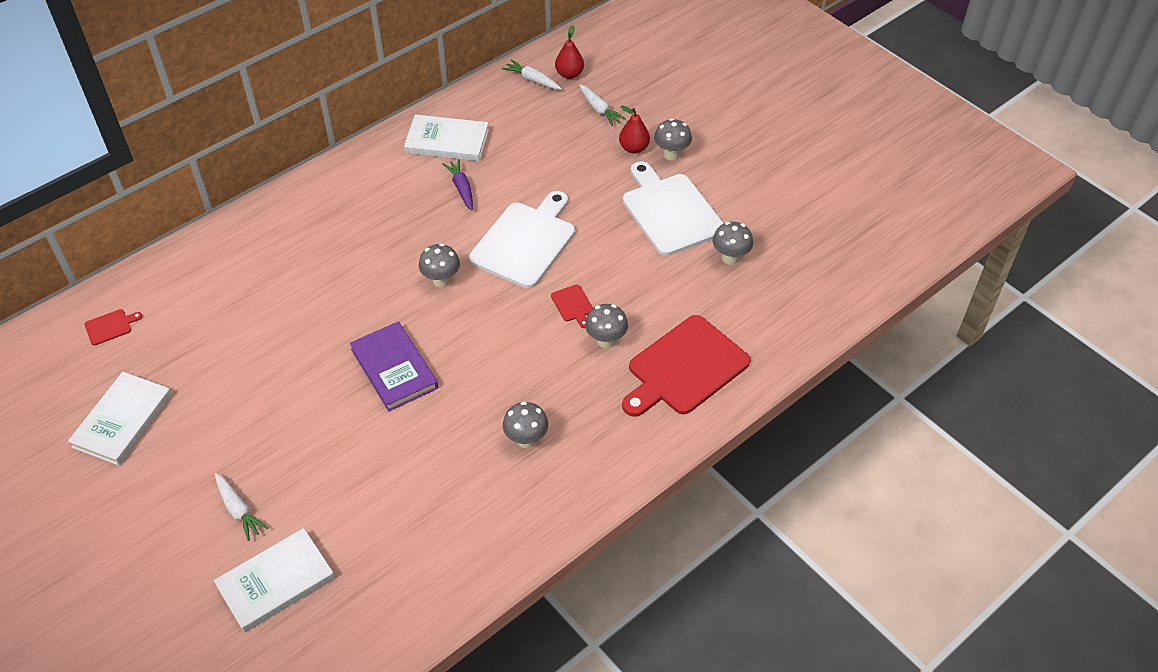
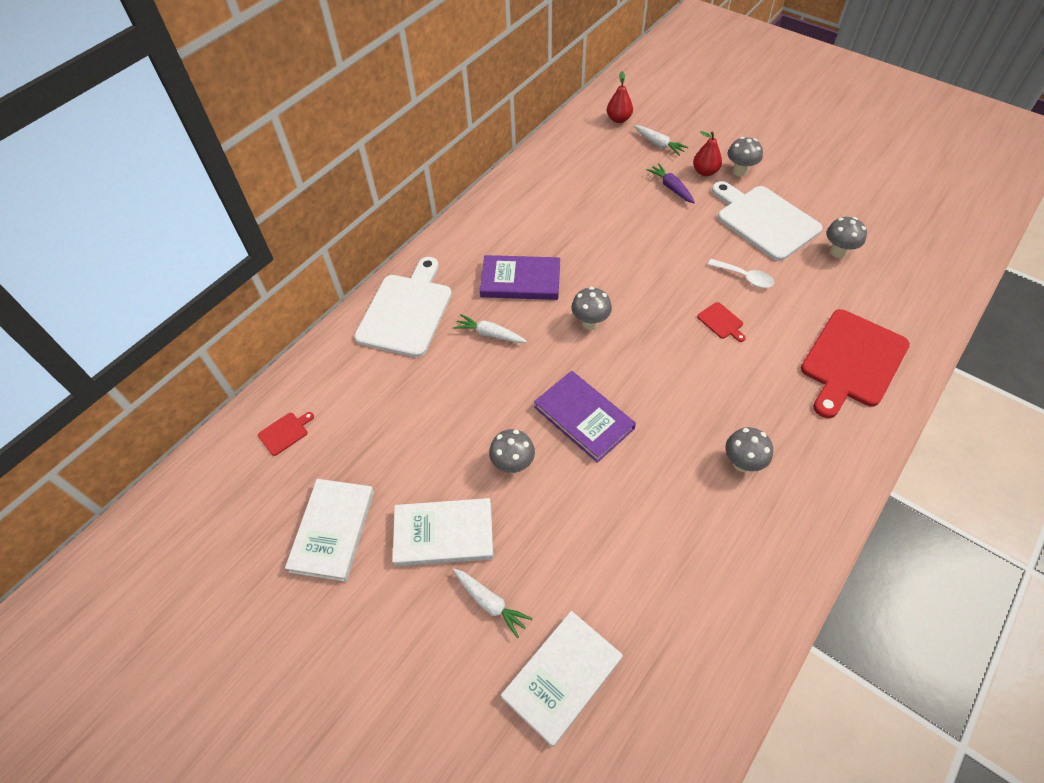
camera: 10 degrees left, 5 degrees up
white book [404,114,489,161] -> white book moved to [393,498,493,566]
purple carrot [442,159,473,211] -> purple carrot moved to [647,163,695,203]
white cutting board [469,191,575,288] -> white cutting board moved to [354,257,452,357]
white carrot [502,59,562,89] -> white carrot moved to [453,314,527,343]
grey mushroom [585,304,628,348] -> grey mushroom moved to [489,429,535,474]
none -> purple book [480,255,560,300]
none -> white spoon [708,259,774,288]

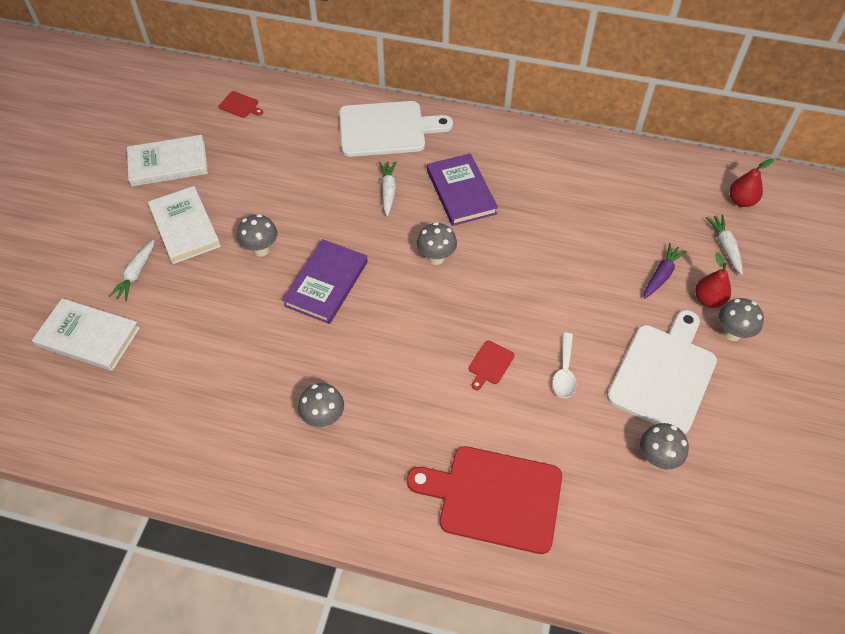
camera: 65 degrees right, 0 degrees up
white carrot [634,125,688,156] -> white carrot turned 150 degrees clockwise [706,215,743,275]

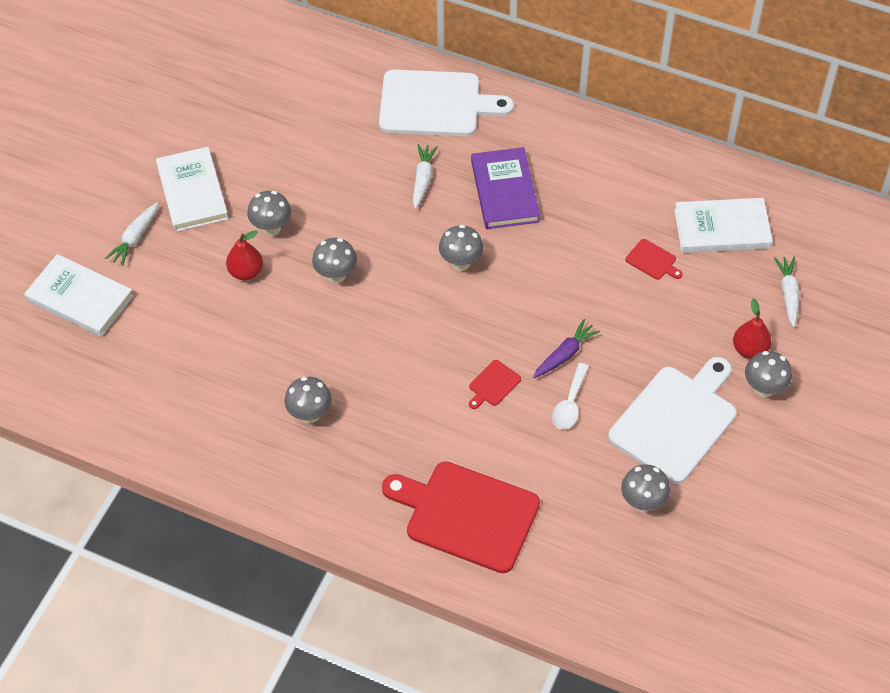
camera: 10 degrees right, 0 degrees up
white book [127,135,208,186] -> white book moved to [674,198,773,253]
red cutting board [219,91,263,118] -> red cutting board moved to [626,239,683,280]
purple book [282,239,368,324] -> grey mushroom [312,238,357,284]
purple carrot [644,243,687,299] -> purple carrot moved to [533,319,600,378]
red pear [729,159,774,207] -> red pear moved to [226,231,263,280]

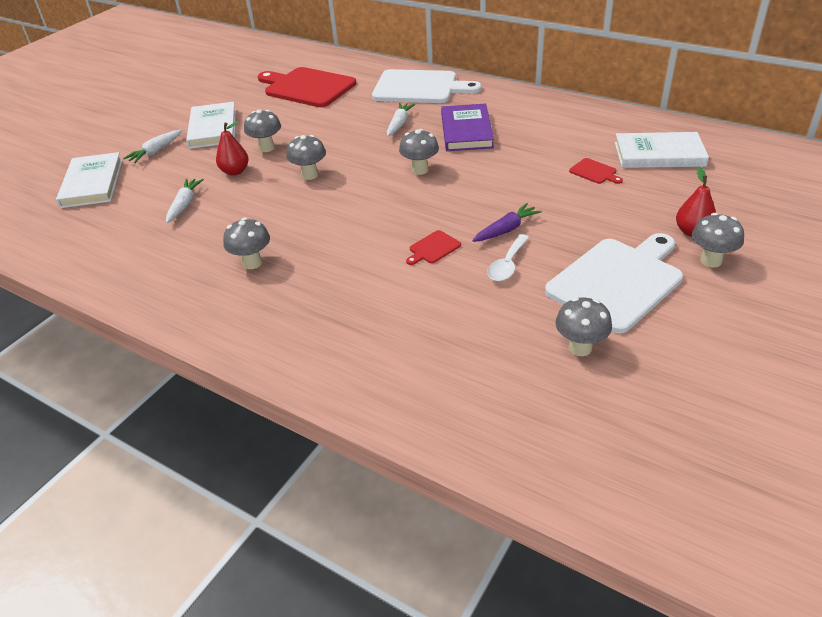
camera: 10 degrees right, 15 degrees down
white book [24,254,134,337] -> white book turned 45 degrees clockwise [56,152,123,208]
red cutting board [382,461,540,573] -> red cutting board moved to [258,67,356,107]
white carrot [774,257,799,327] -> white carrot moved to [166,179,204,223]

